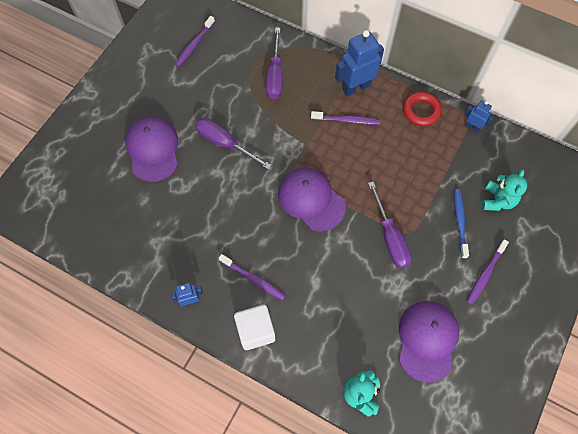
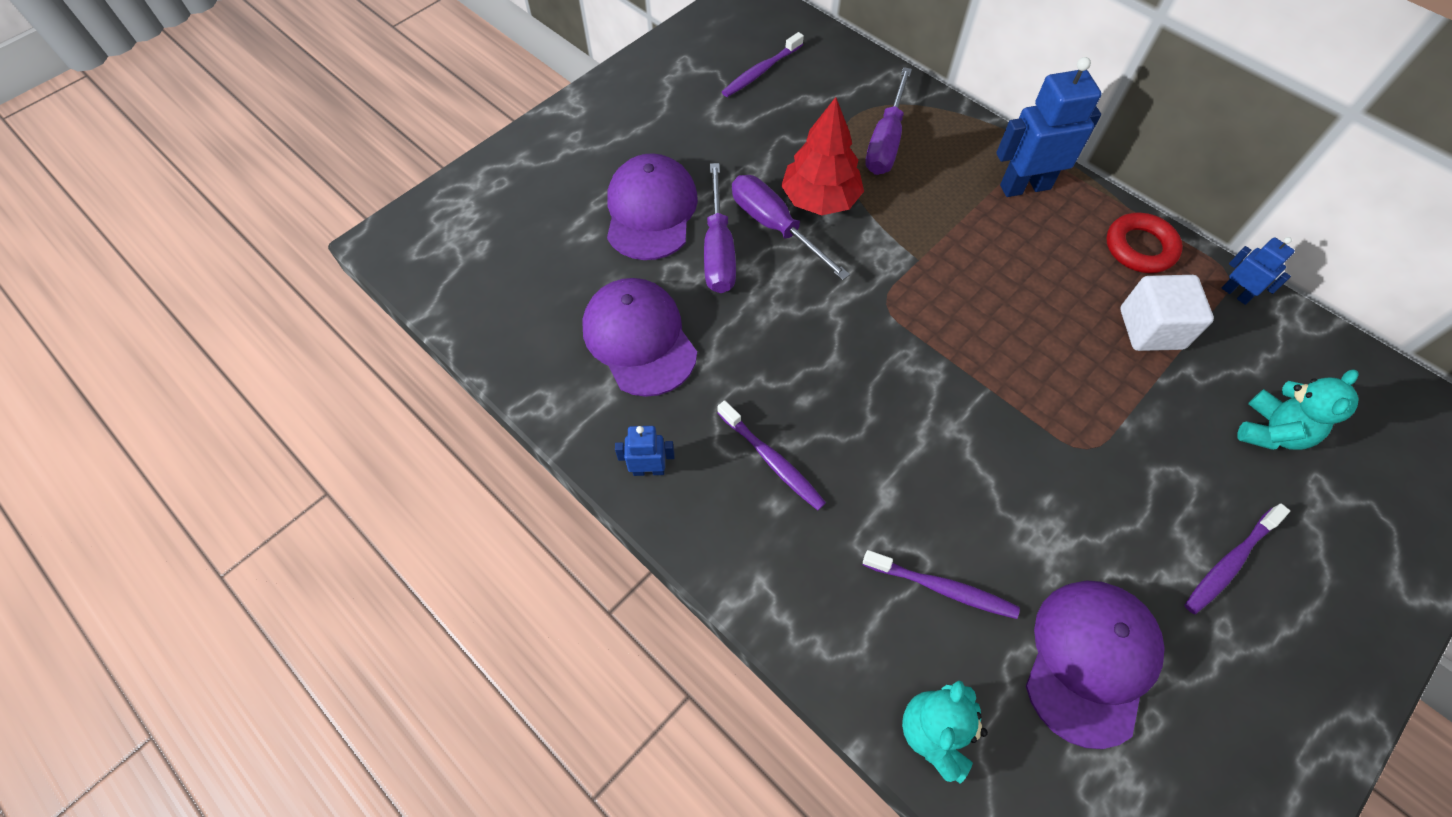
camera: 15 degrees right, 5 degrees down
white cube [234,305,275,350] -> white cube moved to [1120,275,1214,351]
purple cap [278,167,346,232] -> purple cap moved to [582,278,697,397]
purple toothbrush [311,111,380,124] -> purple toothbrush moved to [863,550,1020,619]
purple screwdriver [368,182,412,268] -> purple screwdriver moved to [704,163,736,293]
blue toothbrush [454,189,469,259] -> none
none -> red tree [781,97,864,216]

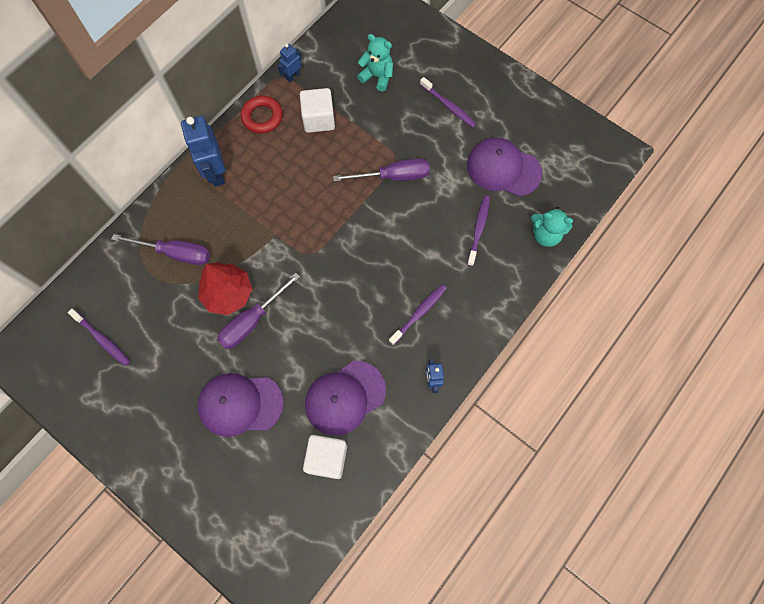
camera: 95 degrees left, 10 degrees up
purple screwdriver [704,163,736,293] -> purple screwdriver moved to [333,158,430,182]
none -> white cube [303,435,347,479]

